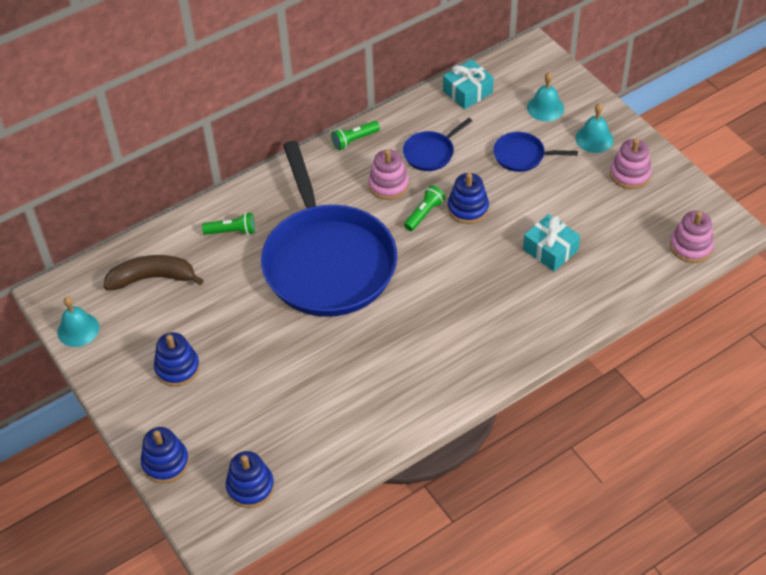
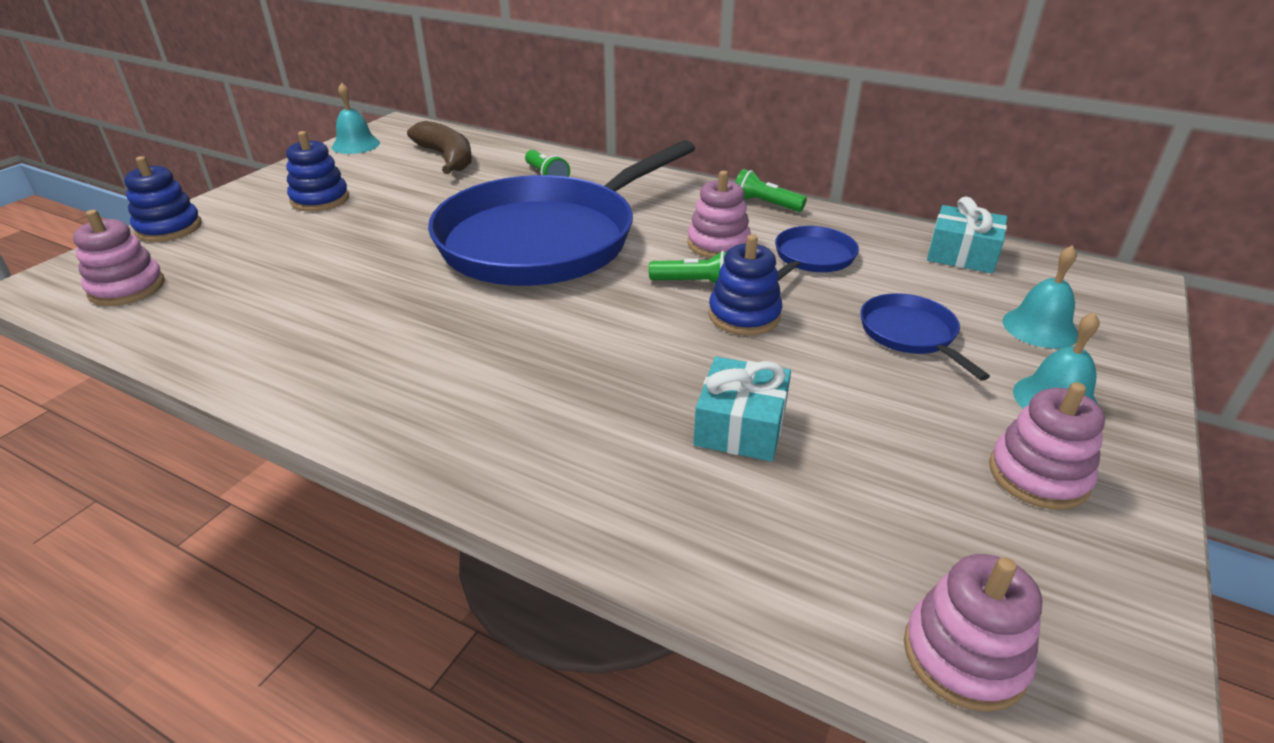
camera: 60 degrees right, 15 degrees down
blue stacking toy [226,451,274,508] -> pink stacking toy [73,210,165,306]
blue pan [403,118,472,171] -> blue pan turned 105 degrees clockwise [775,226,859,282]

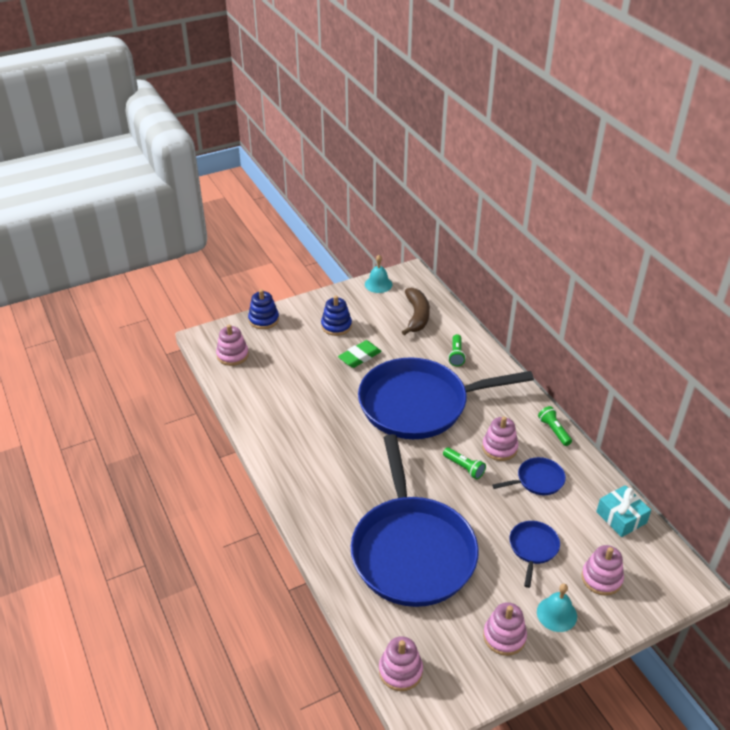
camera: 35 degrees right, 5 degrees up
turquoise gift [693,356,791,461] -> blue pan [351,434,479,607]
blue stacking toy [708,234,782,335] -> none
turquoise bell [1003,245,1078,349] -> pink stacking toy [581,545,624,596]
none -> green eraser [338,340,382,368]

